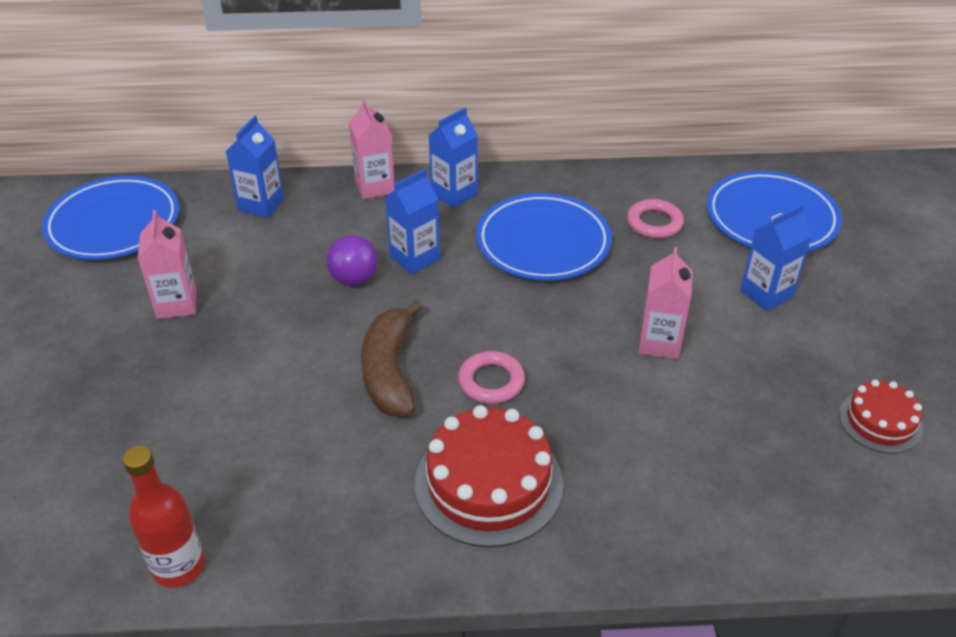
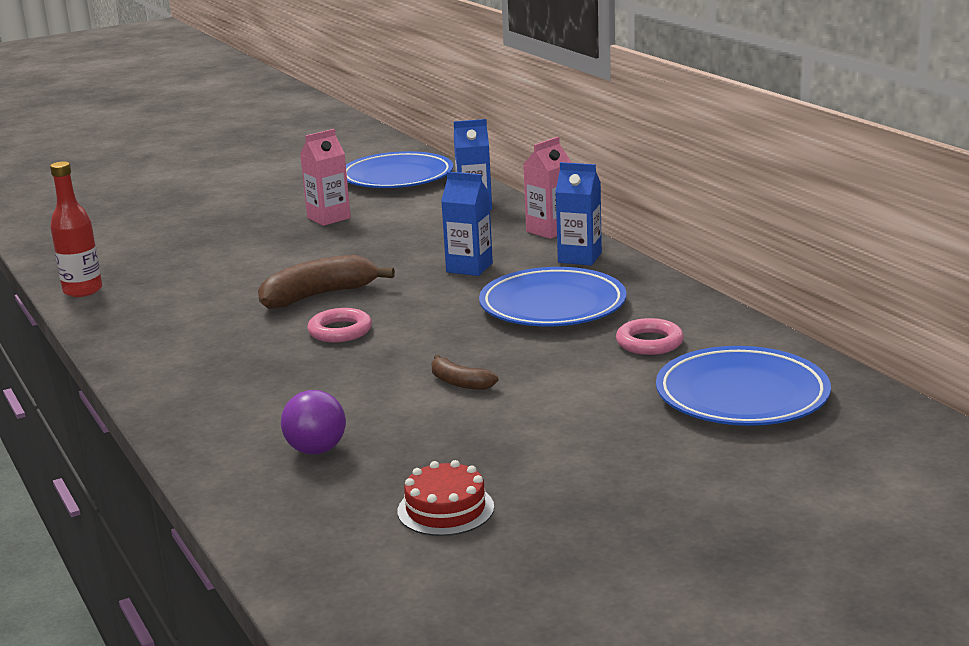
camera: 65 degrees right, 20 degrees down
purple ball [327,235,378,286] -> purple ball moved to [281,390,346,454]
red cake [415,405,563,547] -> none
pink carton [638,247,693,359] -> brown banana [432,355,498,390]
blue carton [740,204,812,311] -> none

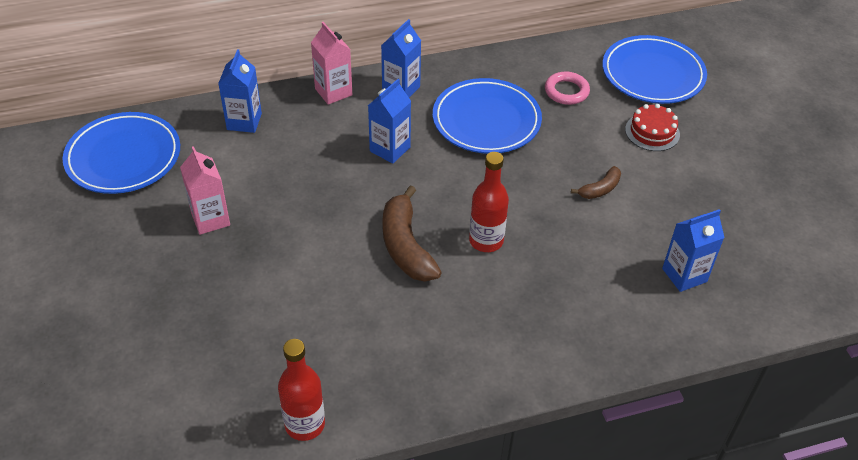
camera: 80 degrees left, 25 degrees up
purple ball [281,390,346,454] -> blue carton [662,209,725,292]
pink ring [308,308,372,342] -> red bottle [469,152,509,252]
red cake [398,460,494,536] -> red cake moved to [625,104,680,151]

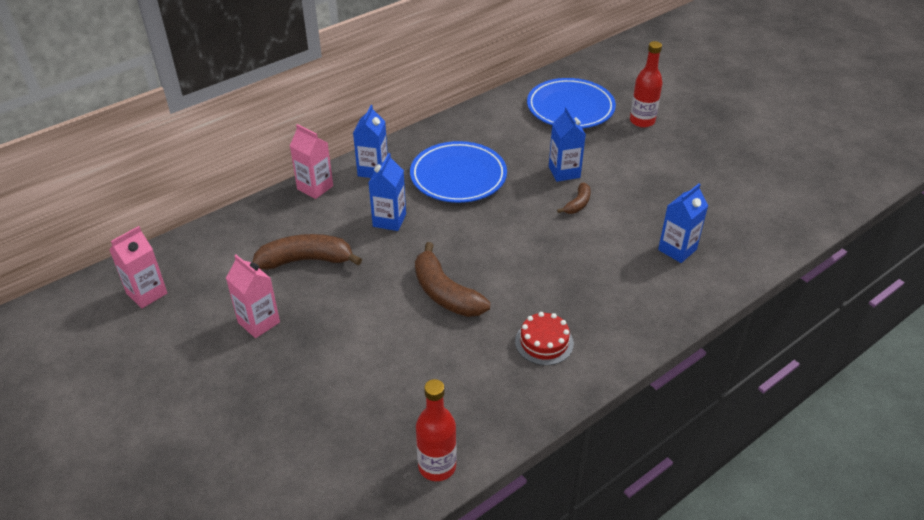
camera: 20 degrees left, 5 degrees down
blue plate [62,112,180,194] -> pink carton [109,226,167,308]
blue carton [218,49,262,133] -> blue carton moved to [549,107,586,182]
red bottle [469,152,509,252] -> red bottle moved to [630,41,663,128]
pink ring [545,72,590,105] -> none
red cake [625,104,680,151] -> red cake moved to [515,312,574,365]
none -> brown banana [253,234,362,270]

